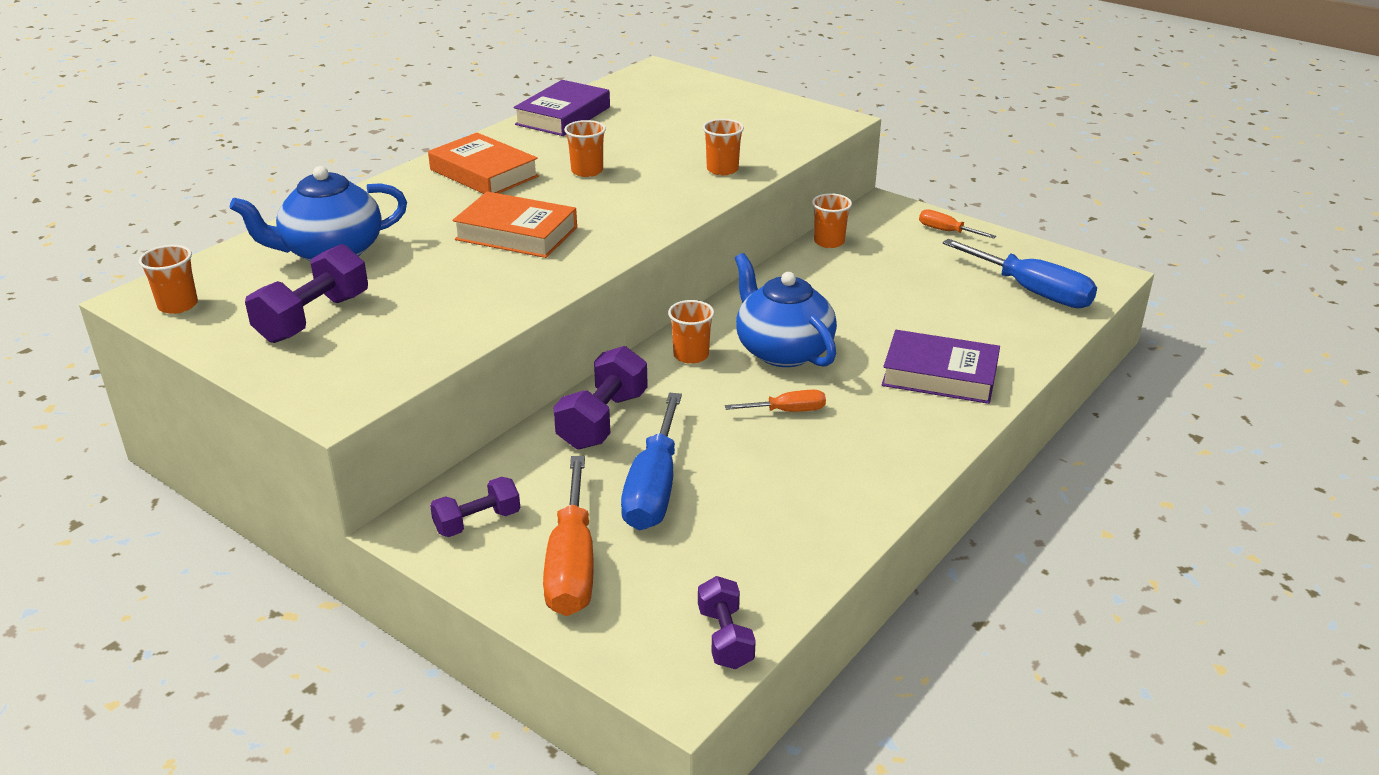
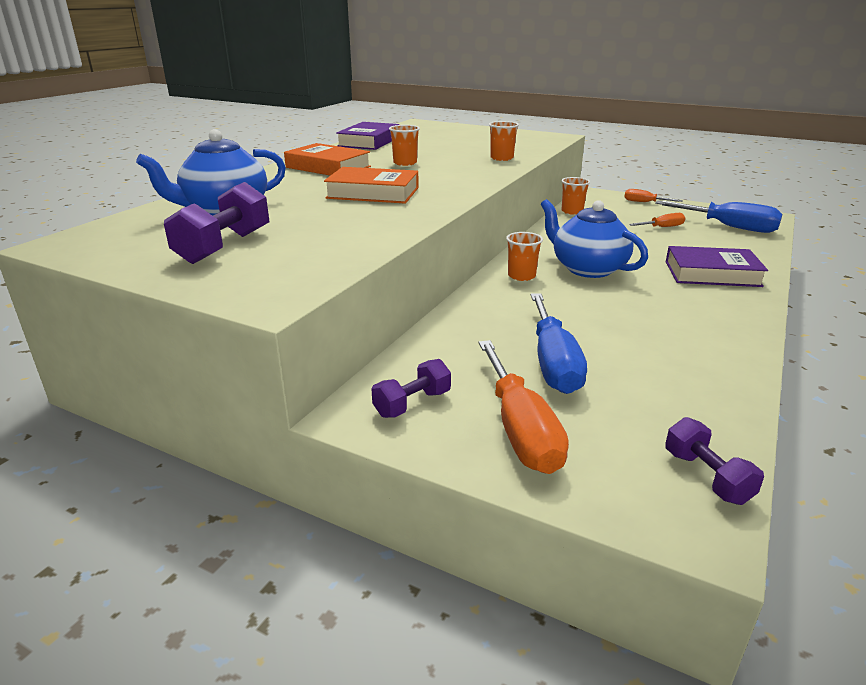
camera: 10 degrees left, 5 degrees down
orange cup [139,245,198,314] -> none
purple dumbbell [553,346,648,449] -> none
orange screwdriver [725,390,826,412] -> orange screwdriver moved to [629,213,685,227]

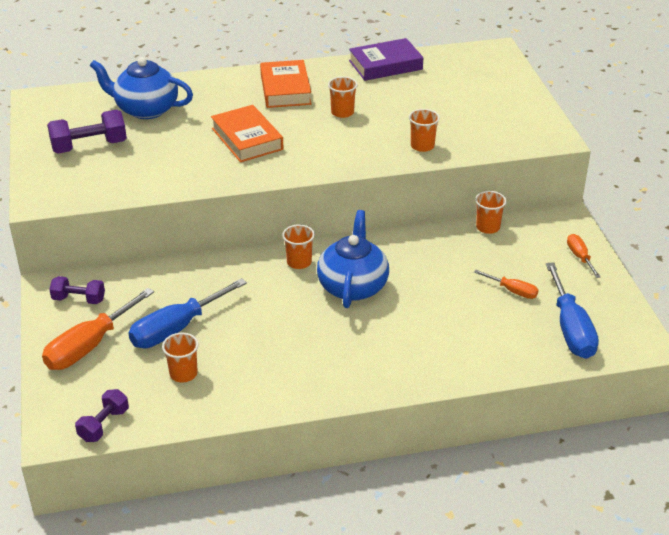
camera: 50 degrees right, 10 degrees up
purple book [666,246,768,287] -> none
none -> orange cup [162,333,199,382]

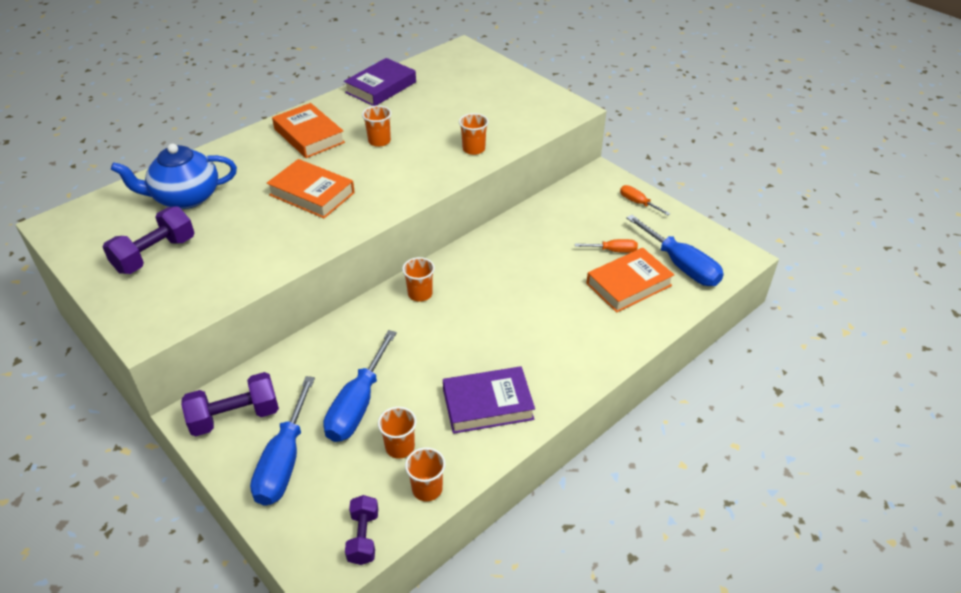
camera: 30 degrees left, 5 degrees up
orange screwdriver [42,288,154,370] -> blue screwdriver [250,376,315,506]
purple dumbbell [49,276,105,304] -> purple dumbbell [181,372,279,436], size x1.57
blue teapot [317,210,389,308] -> none
orange cup [475,191,507,234] -> orange cup moved to [405,447,446,501]
none -> purple book [443,366,535,434]
none -> orange book [586,248,674,313]

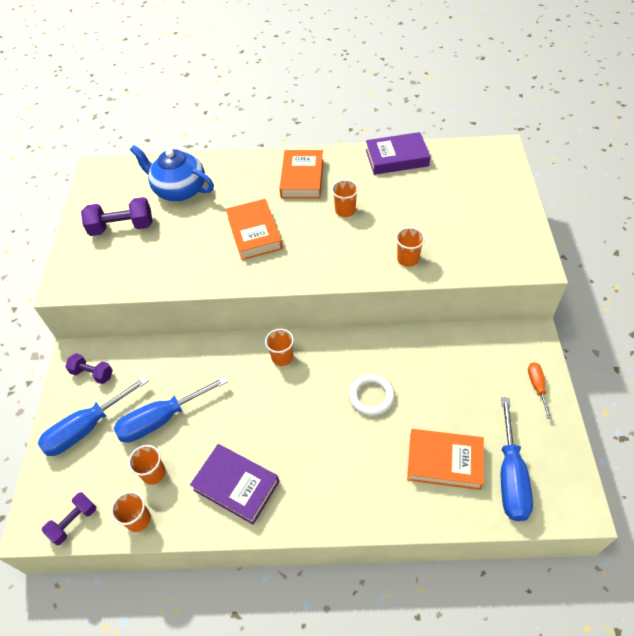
camera: 45 degrees right, 10 degrees up
purple dumbbell [181,372,279,436] -> purple dumbbell [65,353,113,384], size x0.64
orange screwdriver [575,239,638,253] -> none
none -> white ring [349,374,395,416]

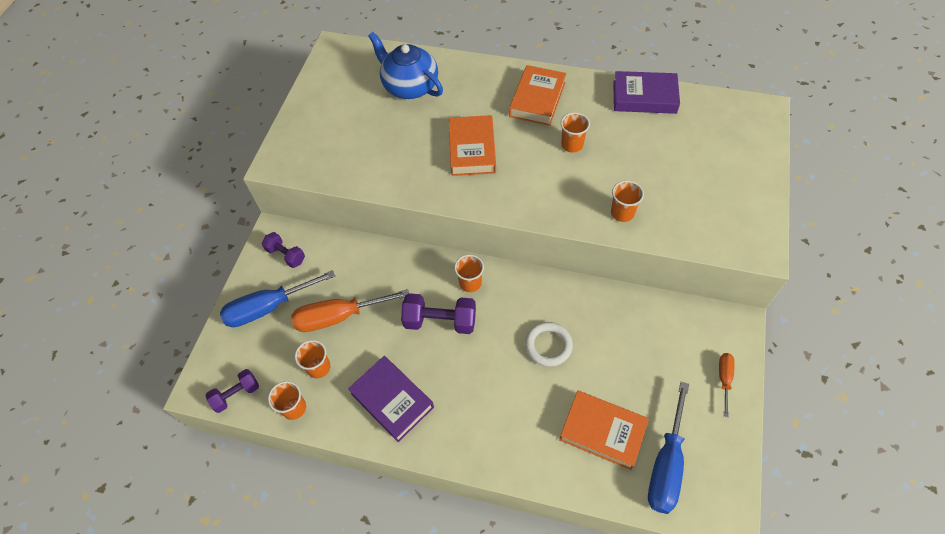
camera: 15 degrees right, 5 degrees up
purple dumbbell [81,197,152,236] -> purple dumbbell moved to [401,293,476,334]
blue screwdriver [114,376,228,443] -> orange screwdriver [291,289,409,332]

